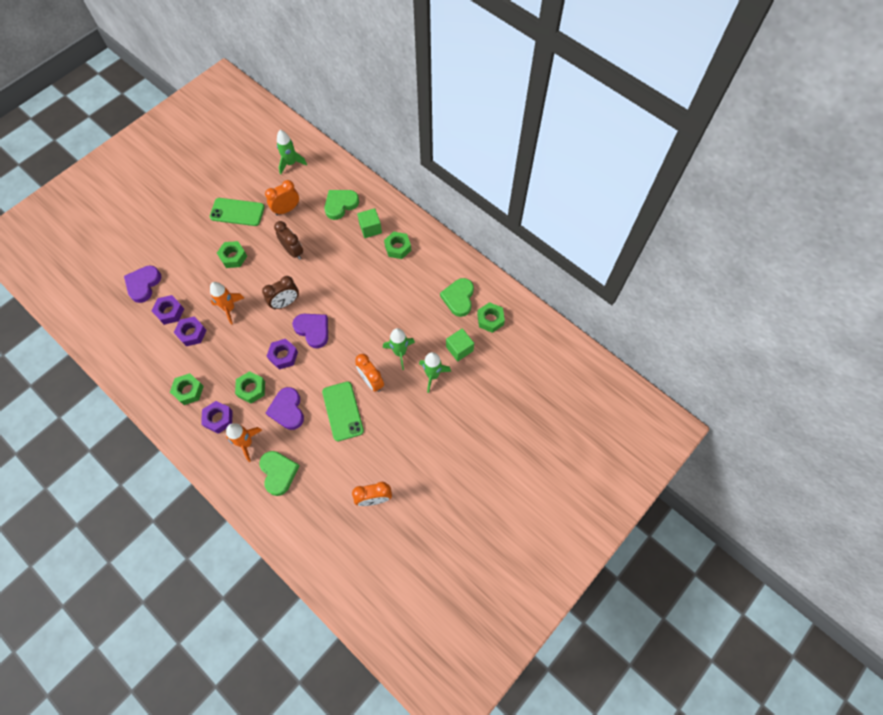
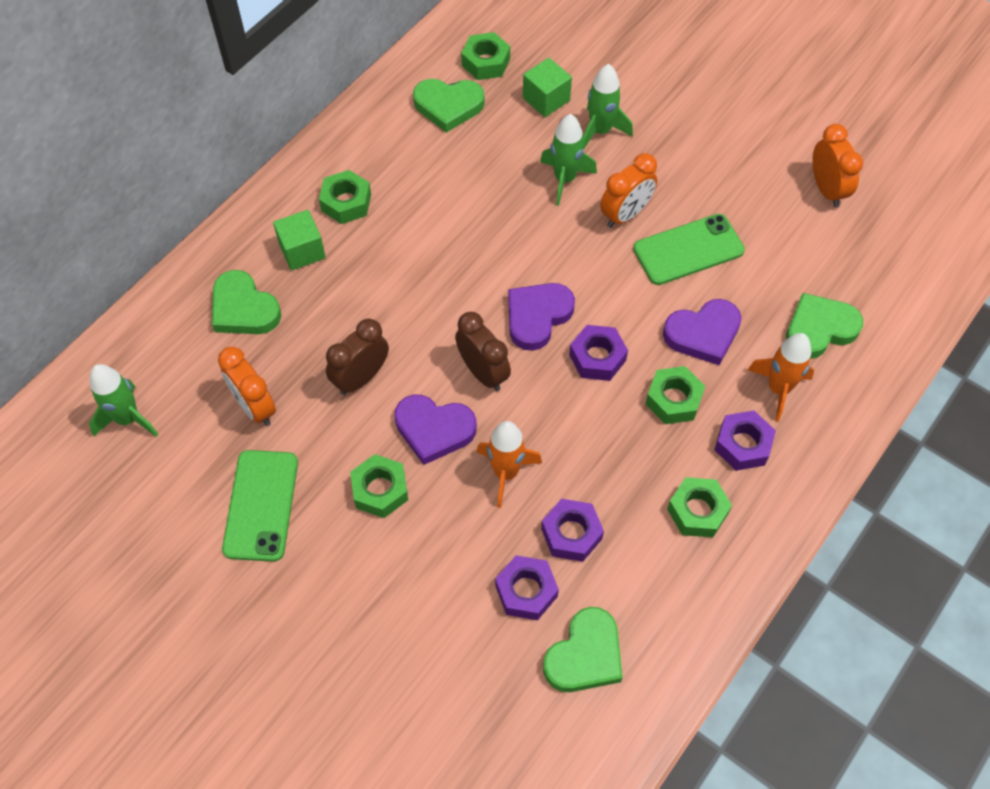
camera: 95 degrees left, 5 degrees down
purple heart [124,265,161,303] -> purple heart moved to [394,395,477,465]
none -> green heart [543,607,623,692]

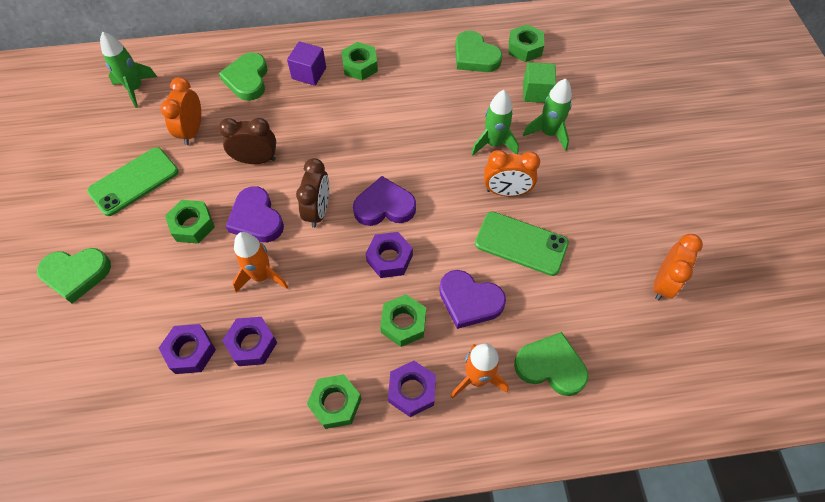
camera: 45 degrees right, 0 degrees up
green cube [273,210,326,271] -> purple cube [287,41,326,86]
green heart [543,607,623,692] -> green heart moved to [37,248,111,303]

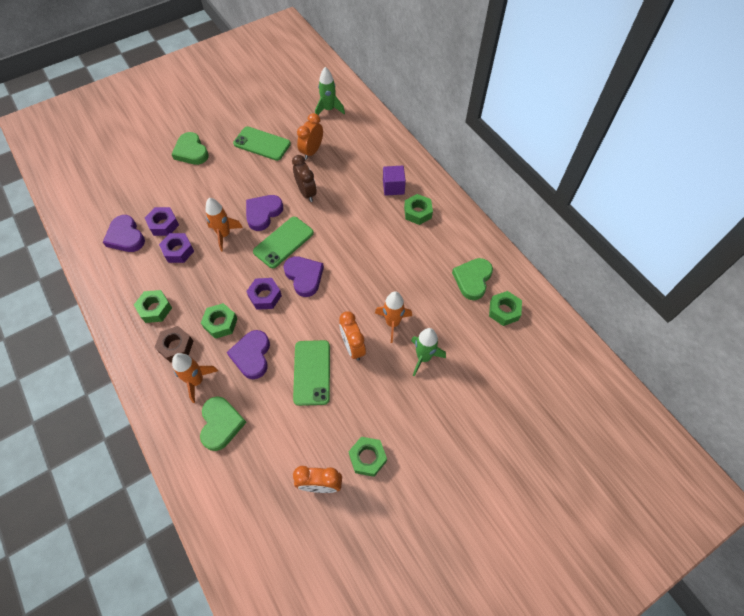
camera: 65 degrees right, 0 degrees up
orange clock [160,77,201,145] -> orange clock turned 45 degrees counterclockwise [297,113,323,160]
green nut [165,200,215,244] -> green nut moved to [348,437,387,477]
green heart [219,53,268,101] -> none
brown clock [296,158,329,228] -> green phone [253,217,314,268]
purple nut [388,361,436,417] -> brown nut [155,326,193,363]
green rocket [471,90,519,156] -> orange rocket [375,292,412,343]
green cube [523,62,556,103] -> none
none -> purple heart [103,215,145,252]

